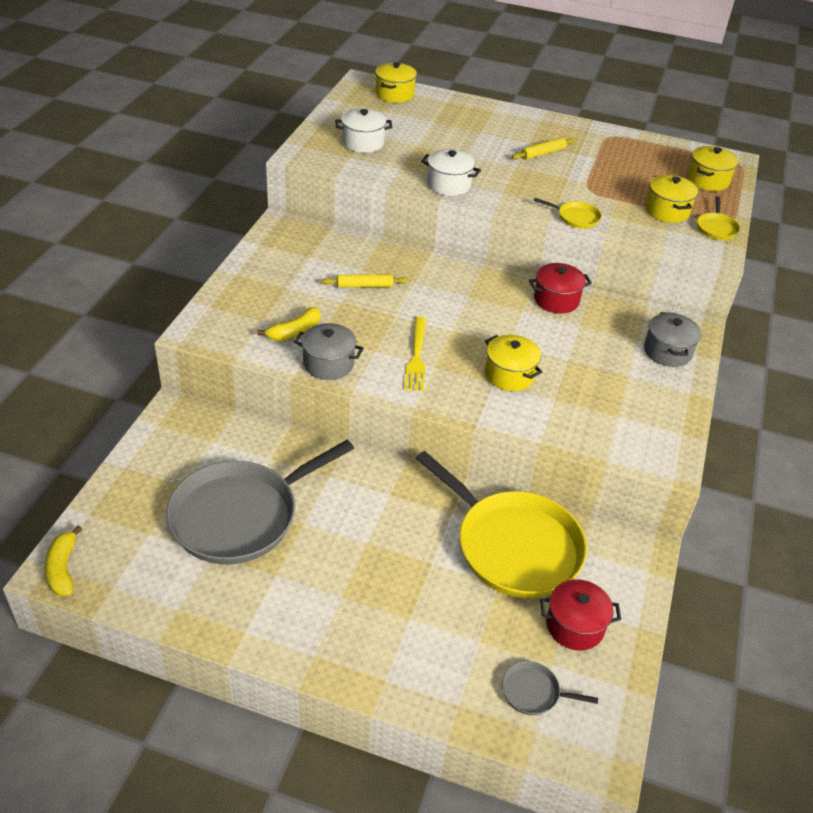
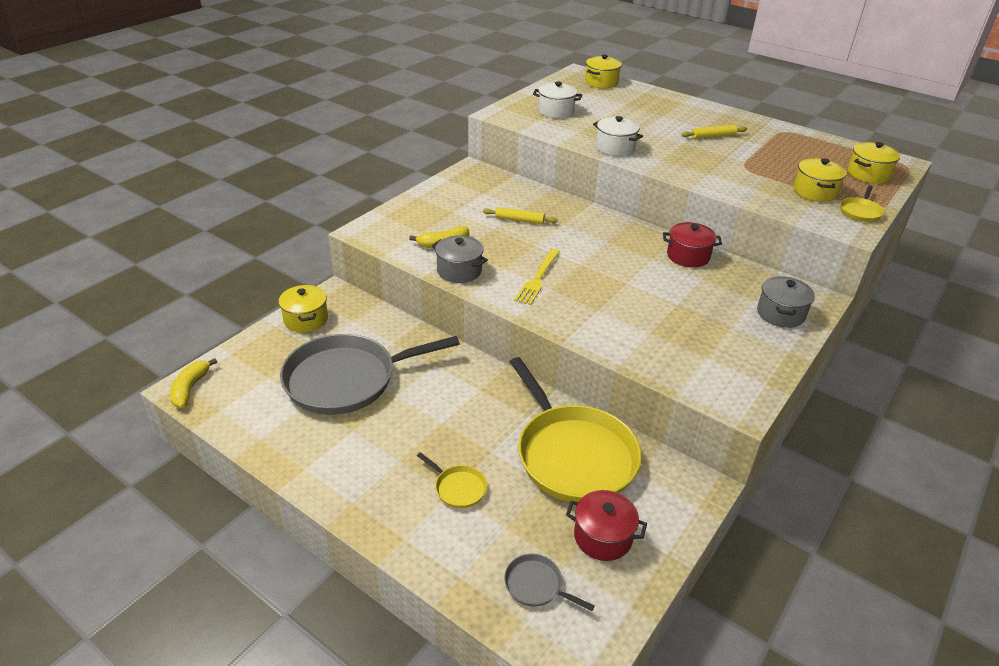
camera: 20 degrees right, 5 degrees down
yellow pot [485,334,542,391] -> yellow pot moved to [278,285,328,332]
yellow pan [533,198,602,228] -> yellow pan moved to [417,452,487,508]

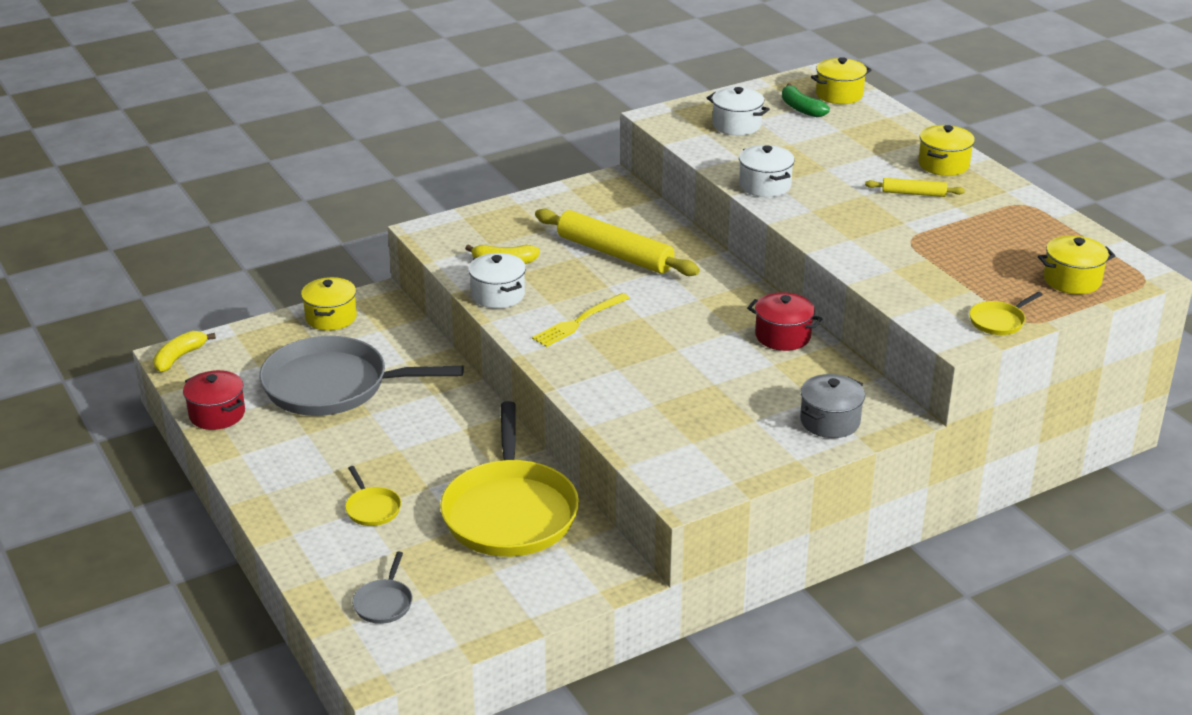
camera: 25 degrees right, 5 degrees down
grey pot [432,236,488,283] -> white pot [468,253,526,308]
yellow rolling pin [483,207,558,224] -> yellow rolling pin [535,208,700,276], size x2.03
grey pan [504,554,595,611] -> grey pan turned 135 degrees counterclockwise [352,552,412,624]
red pot [566,490,647,561] -> red pot moved to [183,370,245,430]
yellow pot [794,158,847,202] -> yellow pot moved to [918,125,975,176]
none -> green banana [782,83,830,117]

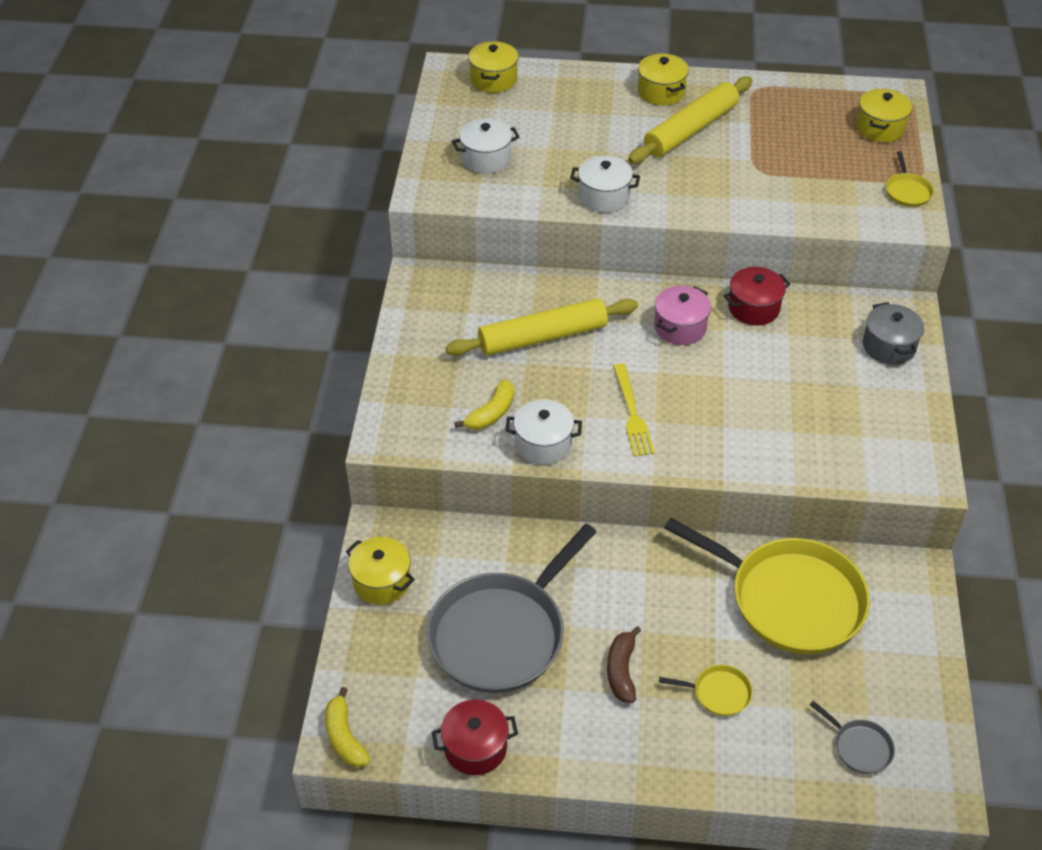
camera: 55 degrees left, 15 degrees up
green banana [782,83,830,117] -> none
yellow rolling pin [865,178,965,197] -> yellow rolling pin [628,76,753,164], size x2.03
none -> brown banana [607,626,641,703]
none -> pink pot [654,286,711,345]

